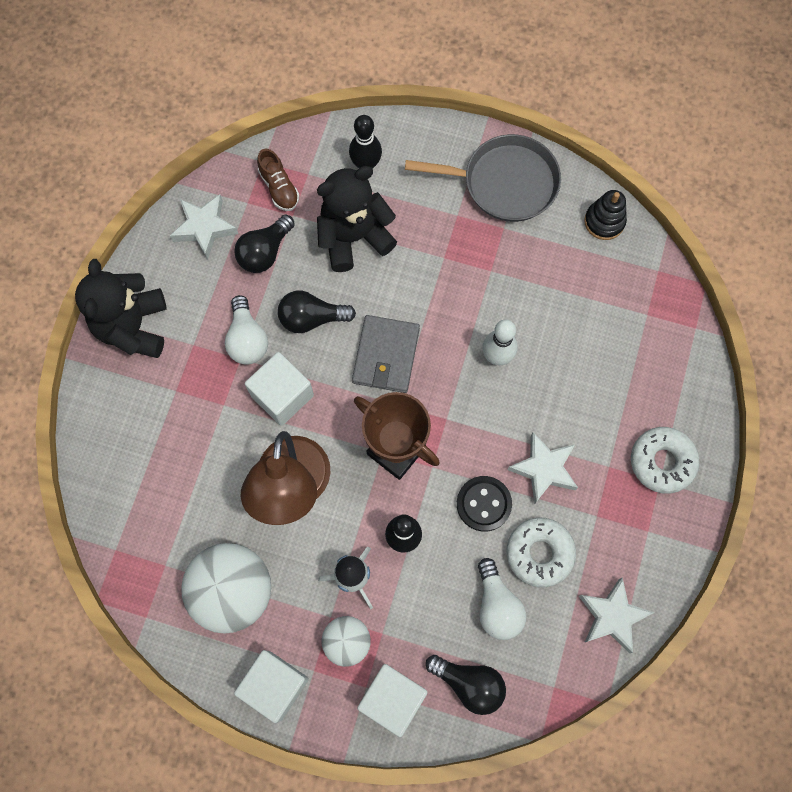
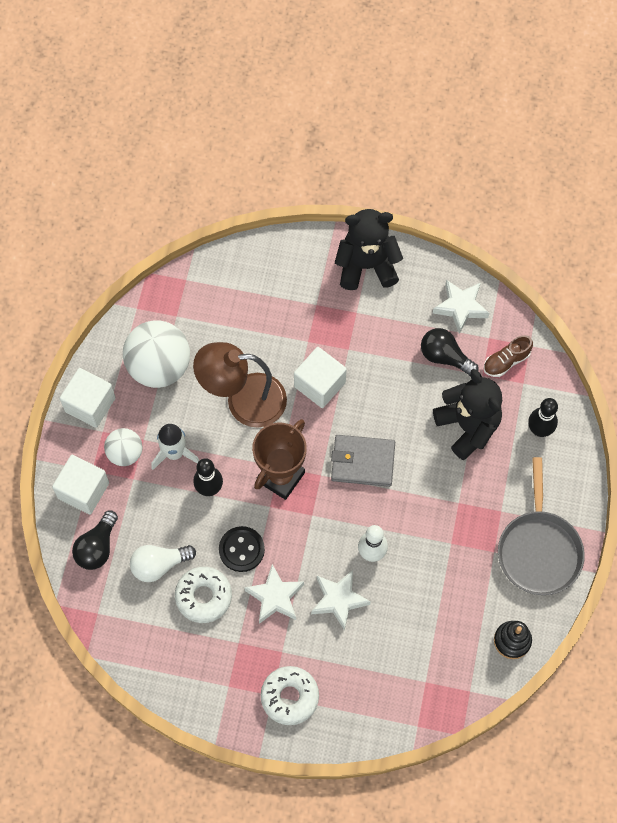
camera: 85 degrees right, 5 degrees down
white light bulb [225,295,268,365] -> none
black light bulb [278,291,356,333] -> none
white star [579,577,655,653] -> white star moved to [311,570,371,631]

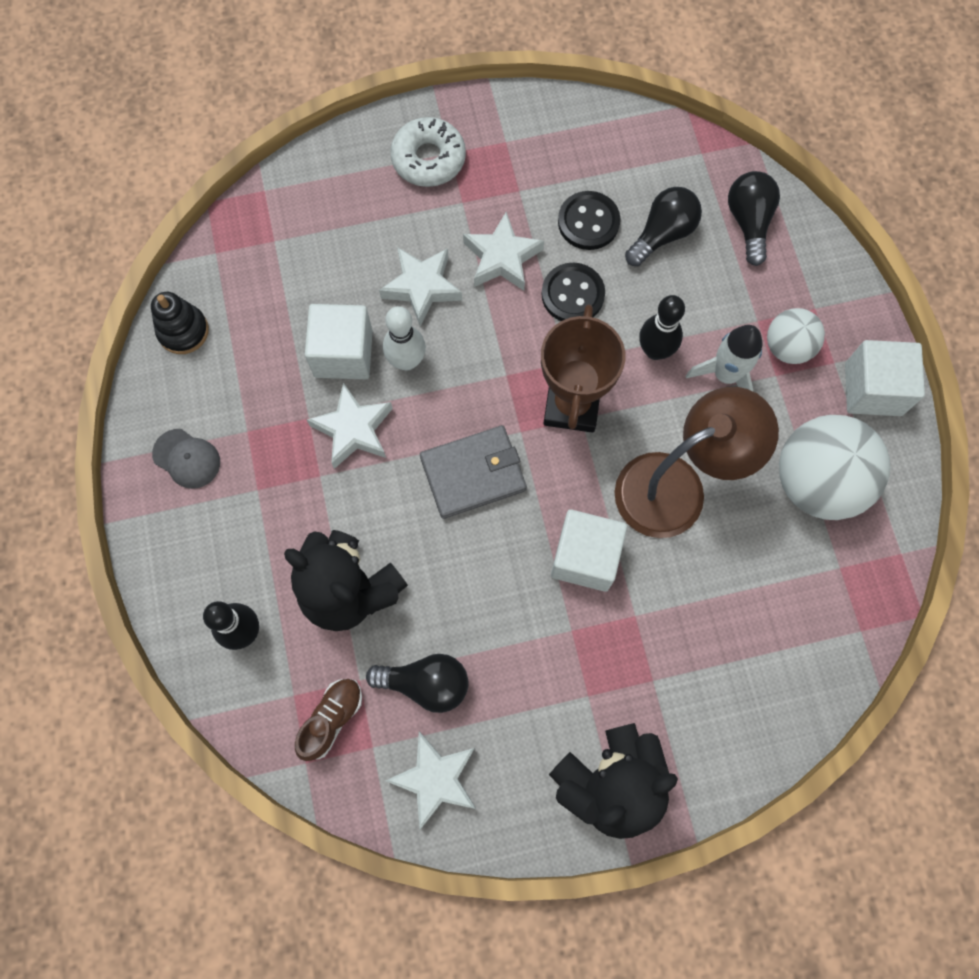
camera: 155 degrees right, 5 degrees up
white cube [52,455,109,515] -> white cube moved to [305,304,373,379]
white light bulb [130,545,196,582] -> black light bulb [625,187,702,266]
white donut [175,567,232,623] -> black button [558,191,620,250]
grey pan [498,457,585,595] -> grey cap [152,429,220,489]
none -> white star [306,383,393,469]

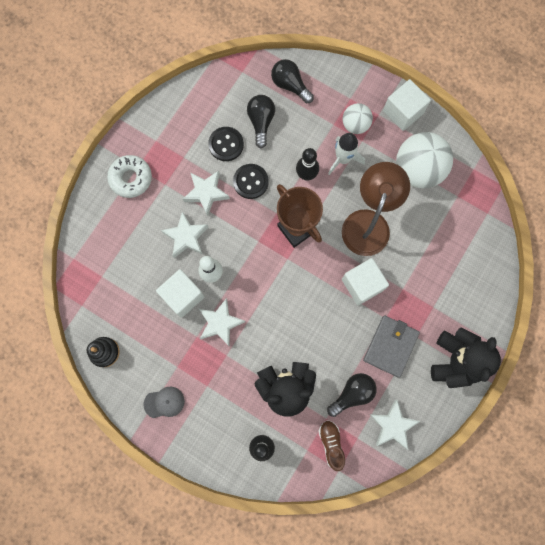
camera: 45 degrees left, 5 degrees up
grey wallet [420,425,527,519] -> grey wallet moved to [363,315,420,378]

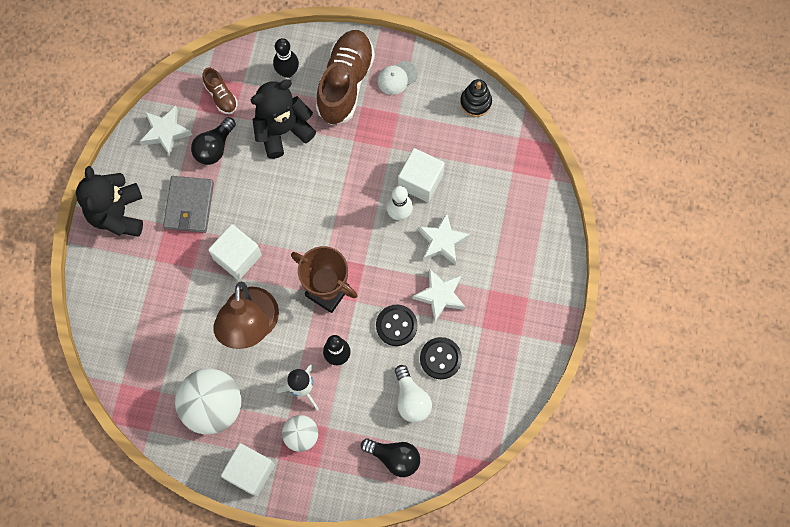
camera: 160 degrees right, 5 degrees down
white donut [107,155,152,198] -> none
grey cap [144,387,185,418] -> white cap [377,61,418,95]
white star [199,298,245,346] -> none
black light bulb [247,95,275,148] -> white light bulb [395,365,432,423]
none -> brown shoe [316,30,375,125]

